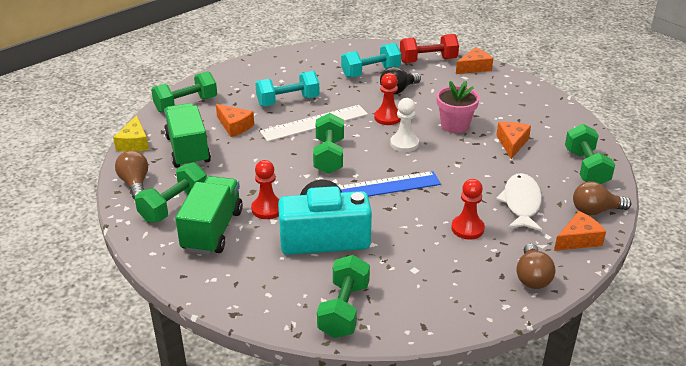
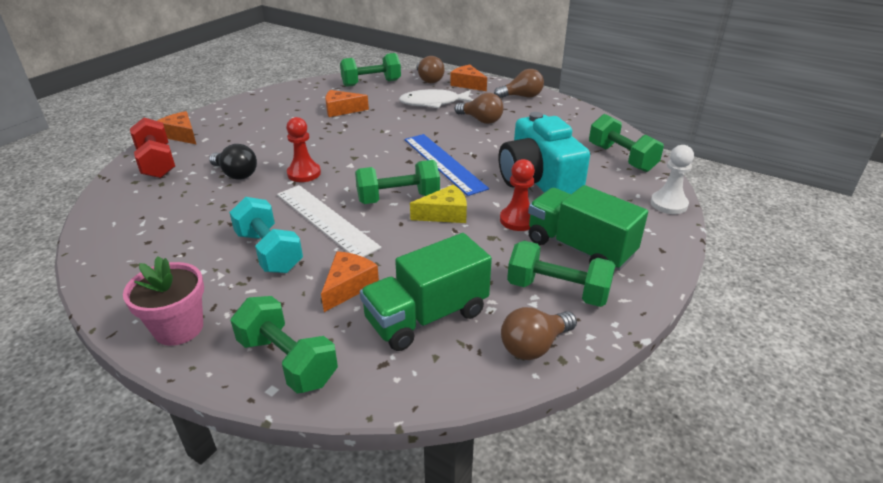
camera: 105 degrees left, 0 degrees up
yellow cheese [113,115,149,152] -> yellow cheese moved to [410,184,467,223]
green truck [175,176,243,255] -> green truck turned 45 degrees clockwise [528,185,648,271]
green dumbbell [317,255,370,338] -> green dumbbell turned 60 degrees clockwise [589,114,664,172]
turquoise dumbbell [341,43,401,78] -> none
white pawn [390,98,419,152] -> white pawn moved to [651,145,694,214]
pink flower pot [436,81,480,133] -> pink flower pot moved to [123,256,204,346]
red pawn [451,179,485,240] -> brown light bulb [454,93,504,124]

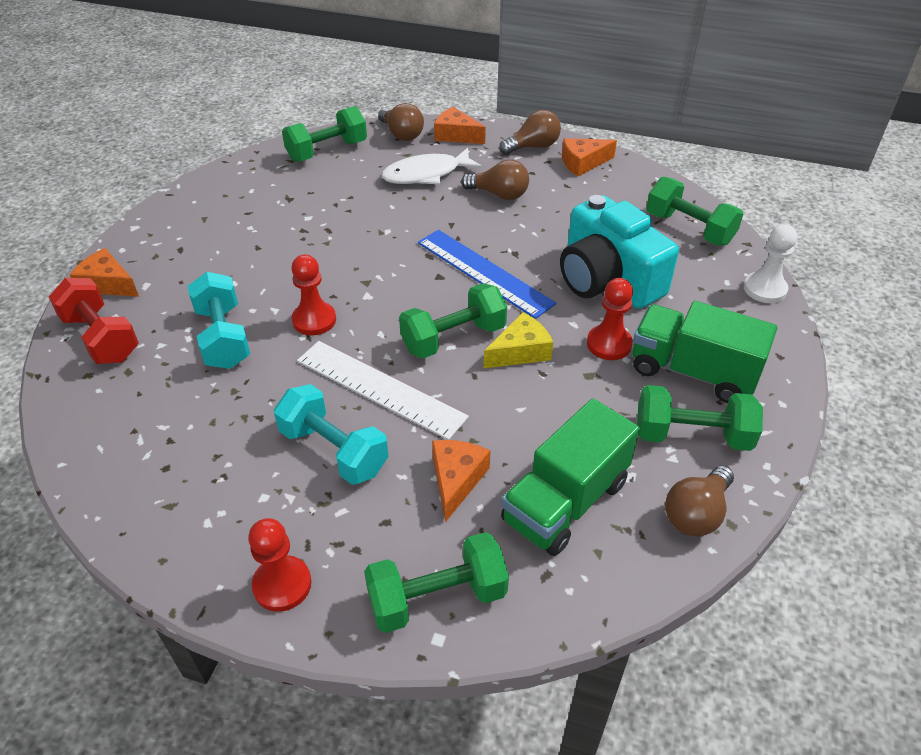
camera: 15 degrees left, 10 degrees up
pink flower pot [123,256,204,346] -> red pawn [248,518,312,612]
black light bulb [209,144,257,180] -> turquoise dumbbell [188,272,250,369]
green dumbbell [231,296,338,394] -> green dumbbell turned 45 degrees counterclockwise [364,532,509,633]
orange cheese [325,90,369,117] -> orange cheese moved to [562,138,617,176]

